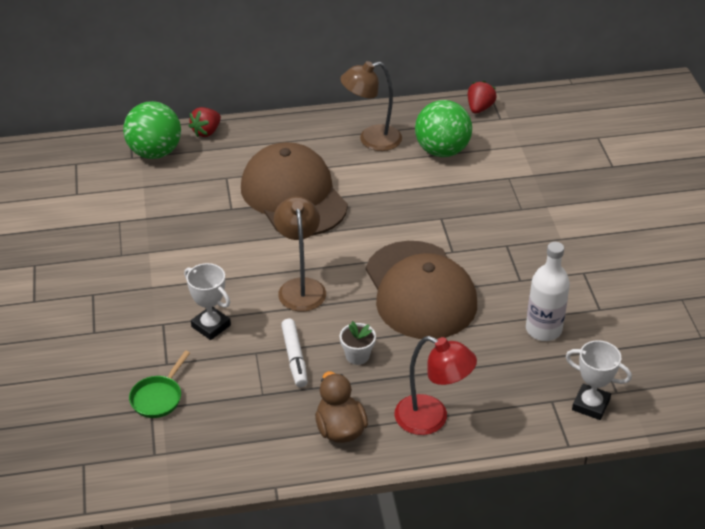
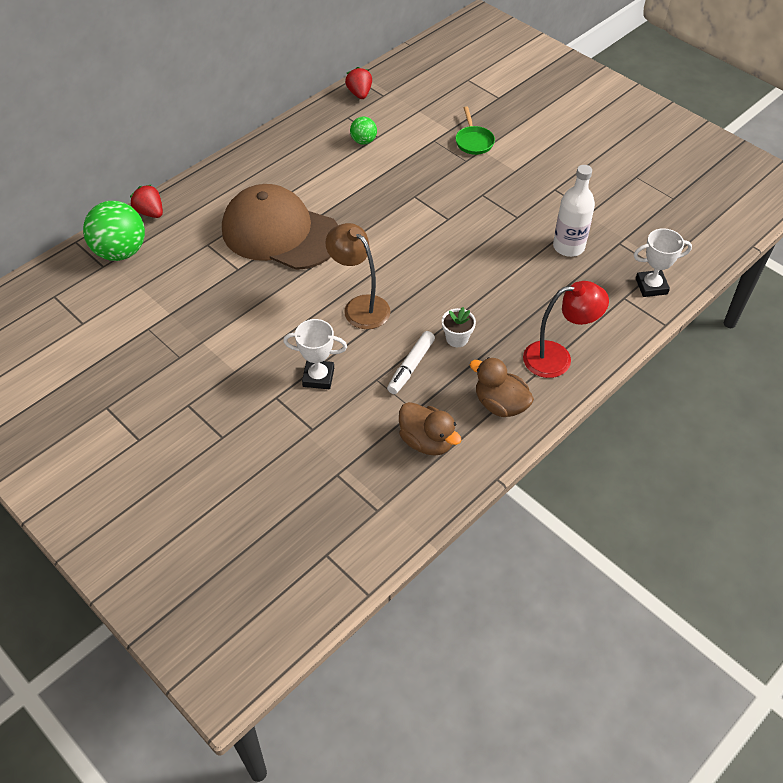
camera: 35 degrees left, 10 degrees up
green pan [129,351,190,418] -> green pan moved to [455,106,495,155]
red strawberry [189,107,221,137] -> red strawberry turned 135 degrees clockwise [130,184,163,218]
white marker [281,319,308,387] -> white marker turned 75 degrees clockwise [387,331,435,394]
brown lamp [340,61,402,151] -> none
brown cap [366,241,477,339] -> none
green ball [415,100,472,157] -> green ball [350,117,377,144], size x0.51
none -> brown duck [399,402,461,456]

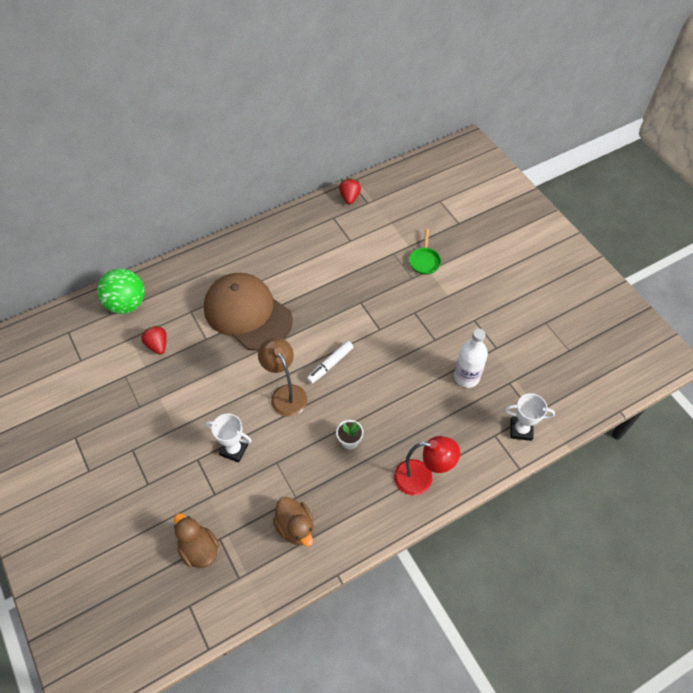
camera: 15 degrees right, 5 degrees up
red strawberry [130,184,163,218] -> red strawberry moved to [141,325,167,355]
green ball [350,117,377,144] -> none
white marker [387,331,435,394] -> white marker moved to [307,341,353,384]
brown duck [470,357,534,417] -> brown duck moved to [174,513,219,568]

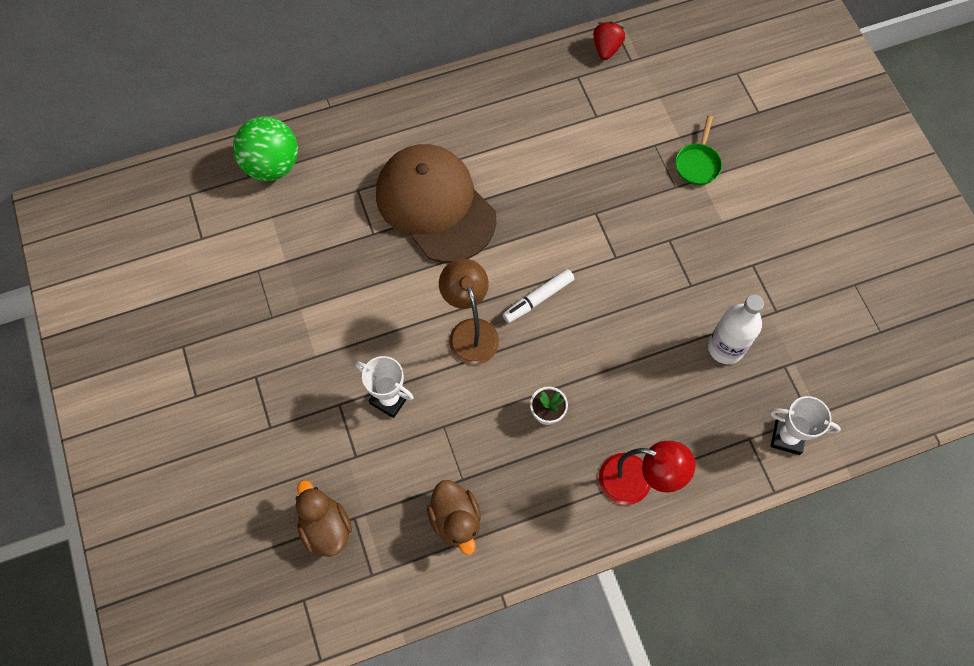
camera: 10 degrees right, 10 degrees up
red strawberry [141,325,167,355] -> none

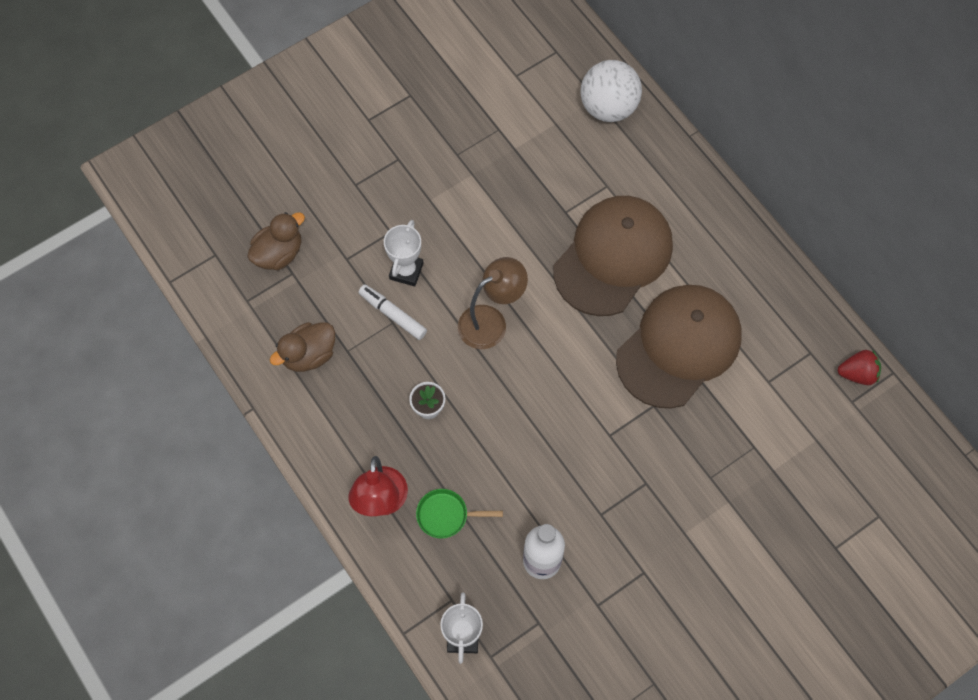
camera: 75 degrees right, 0 degrees up
green ball [233,117,298,181] -> white ball [580,60,642,122]
white marker [502,269,575,323] -> white marker moved to [358,285,427,340]
green pan [675,115,722,185] -> green pan moved to [416,489,503,539]
none -> brown cap [616,285,742,408]

